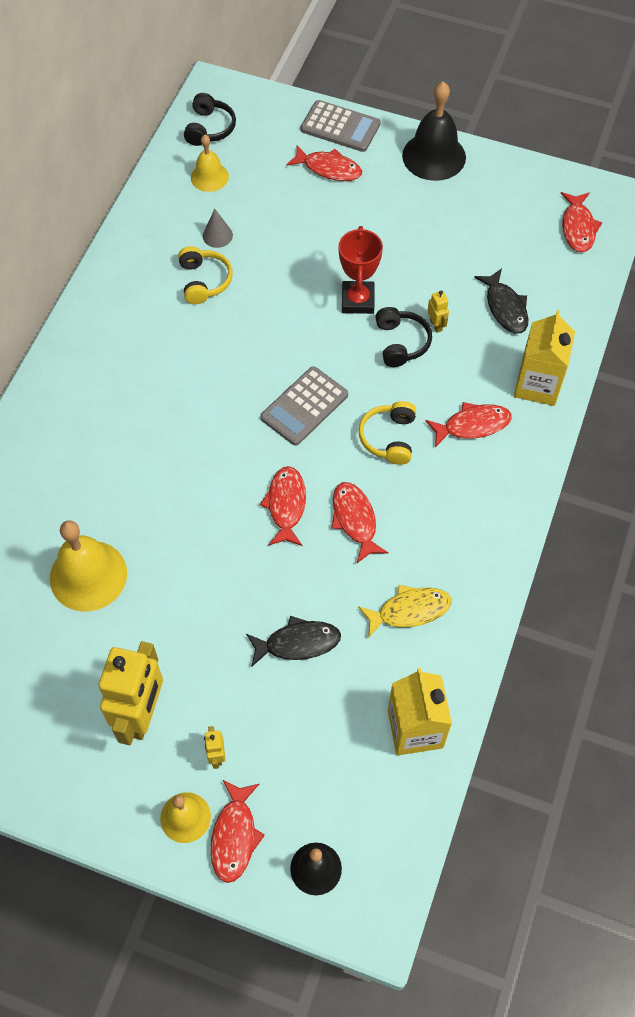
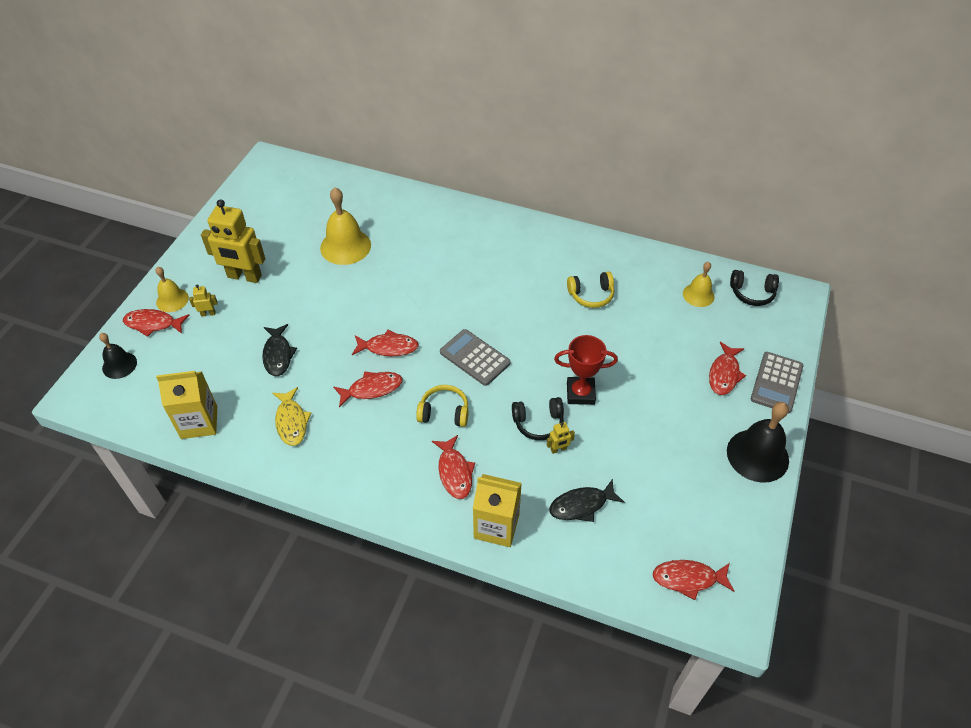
camera: 90 degrees right, 10 degrees down
grey cone [203,209,233,248] -> none

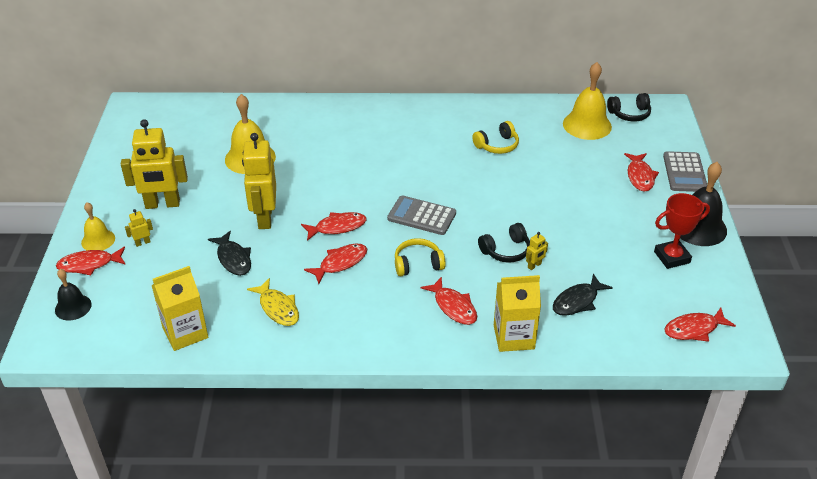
camera: 20 degrees left, 10 degrees down
red trophy [554,335,618,405] -> red trophy moved to [654,193,710,269]
yellow bell [683,262,715,307] -> yellow bell [563,62,612,140], size x1.69
none -> yellow robot [242,133,276,229]

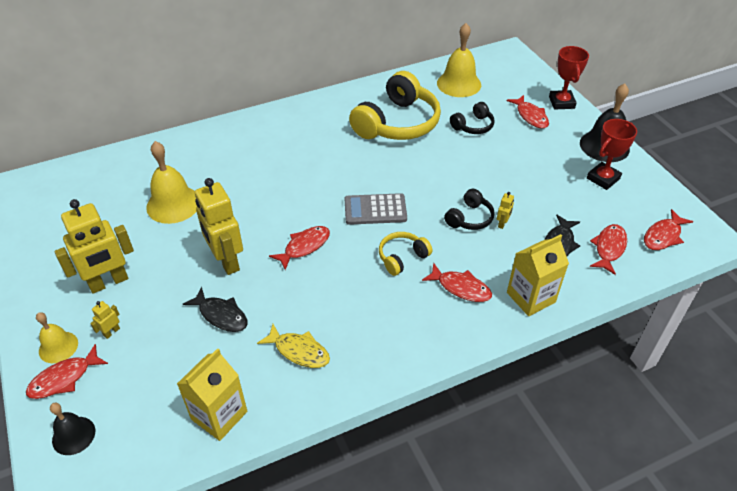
camera: 25 degrees left, 5 degrees up
red fish [304,244,367,284] -> red fish moved to [590,224,627,275]
yellow headphones [472,121,519,154] -> yellow headphones [349,71,441,140], size x2.07
black headphones [607,93,651,122] -> black headphones moved to [450,102,495,134]
grey calculator [663,151,707,192] -> red trophy [549,46,589,110]

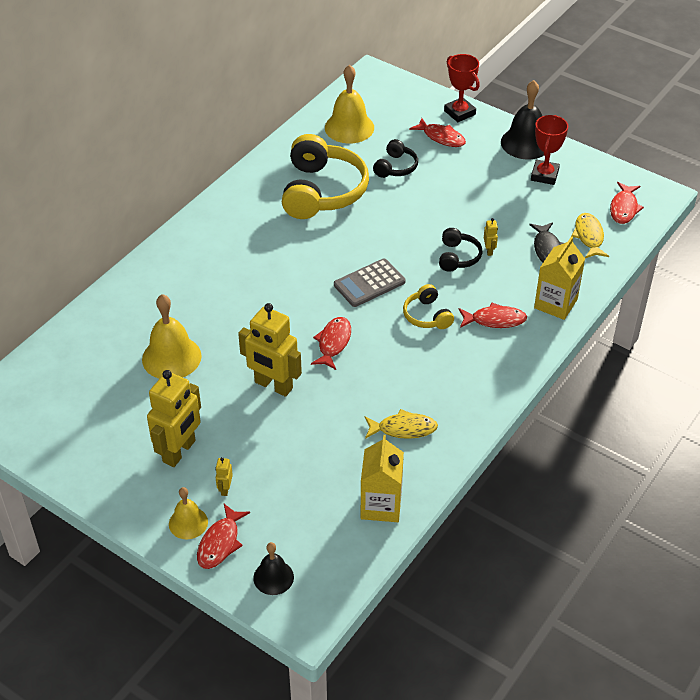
camera: 30 degrees left, 0 degrees up
black fish [183,287,248,332] -> none
yellow headphones [379,232,433,276] -> yellow headphones turned 45 degrees counterclockwise [403,284,454,329]
red fish [590,224,627,275] -> yellow fish [571,213,609,258]

